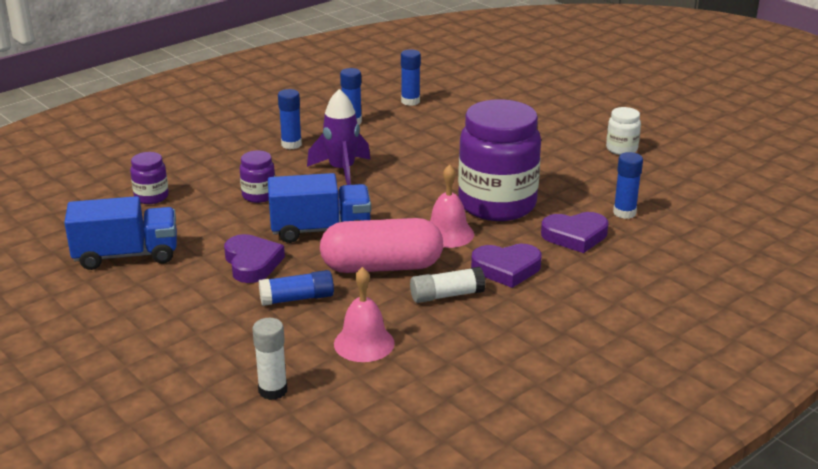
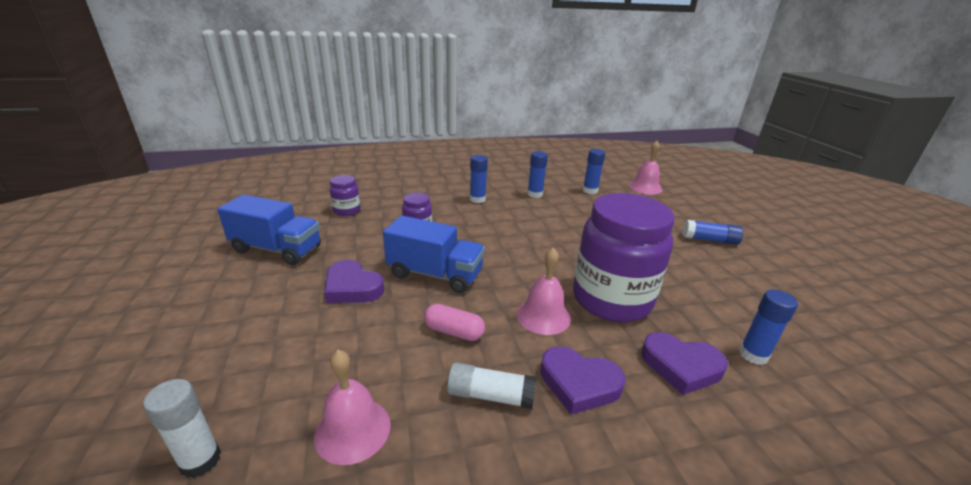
camera: 25 degrees right, 0 degrees up
purple heart [224,234,285,283] -> purple heart turned 120 degrees clockwise [324,260,384,303]
blue glue stick [259,270,334,306] -> blue glue stick moved to [683,220,743,245]
purple rocket [307,89,371,185] -> none
pink capsule [320,218,443,273] -> pink capsule [424,304,485,341], size x0.50
white jar [606,107,641,155] -> none
none -> pink bell [629,141,662,195]

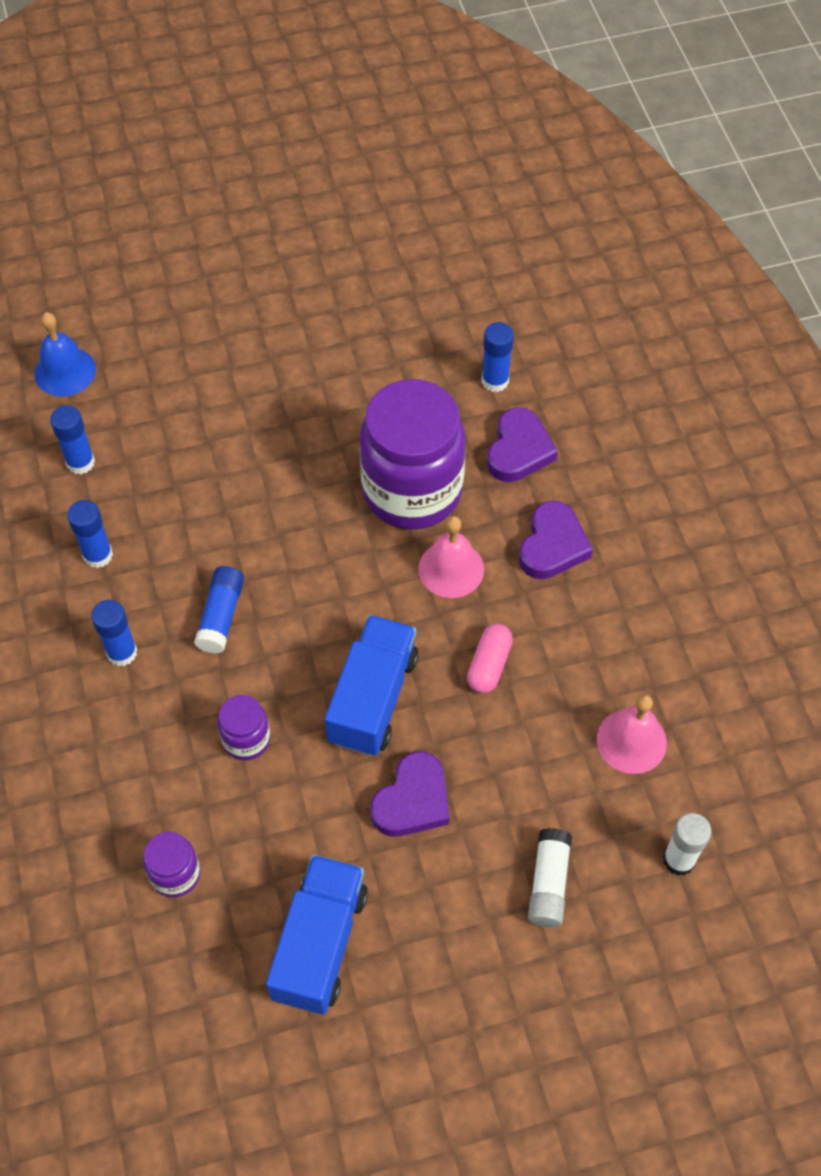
camera: 90 degrees left, 30 degrees up
white glue stick [447,362,536,409] -> white glue stick moved to [528,828,572,927]
pink bell [629,141,662,195] -> blue bell [34,312,96,396]
blue glue stick [683,220,743,245] -> blue glue stick moved to [194,566,244,654]

